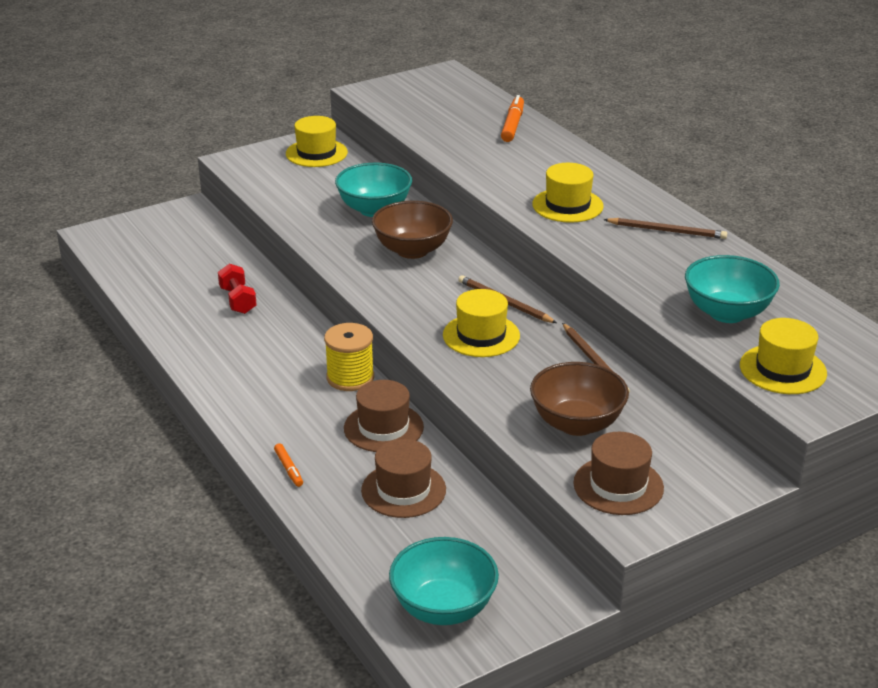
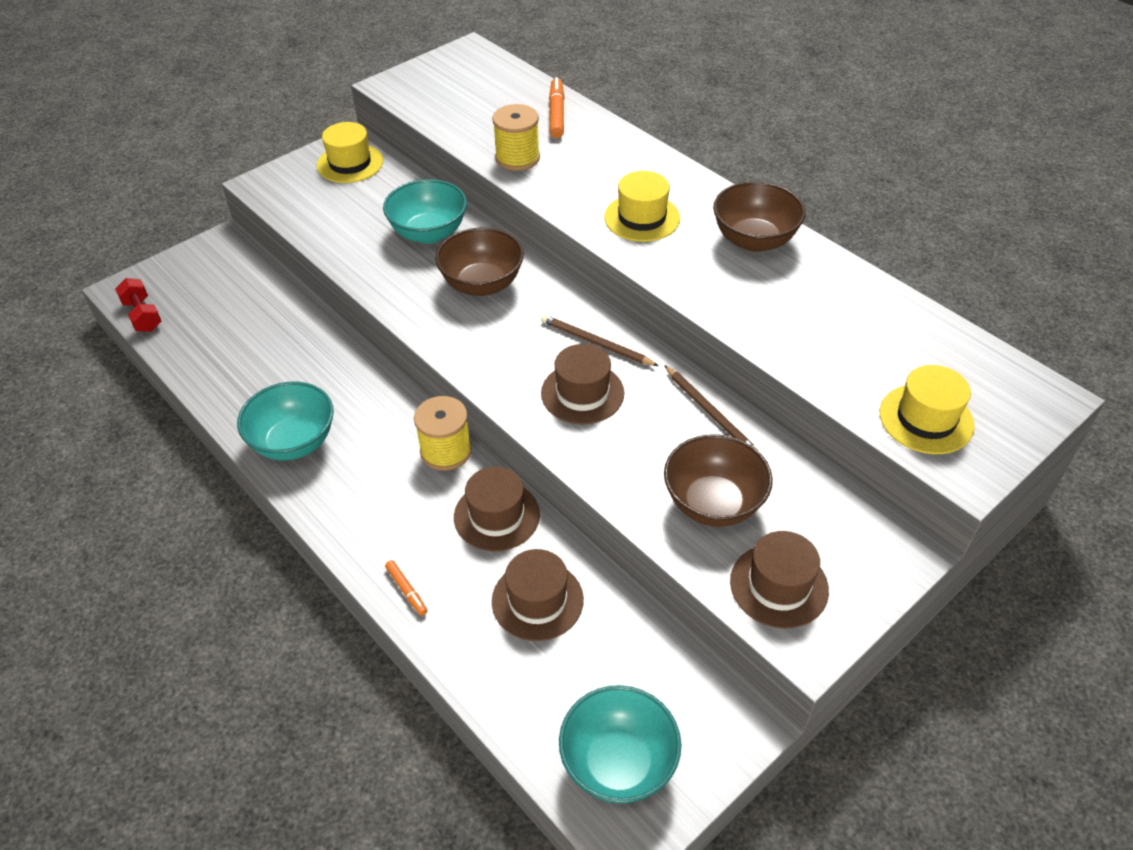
camera: 10 degrees left, 15 degrees up
red dumbbell [218,264,257,314] -> red dumbbell moved to [115,278,162,332]
yellow hat [443,289,520,357] -> brown hat [541,344,624,424]
brown pencil [604,218,727,239] -> brown bowl [713,182,805,252]
turquoise bowl [685,255,780,323] -> turquoise bowl moved to [237,382,334,461]
none -> yellow spool [492,104,540,171]

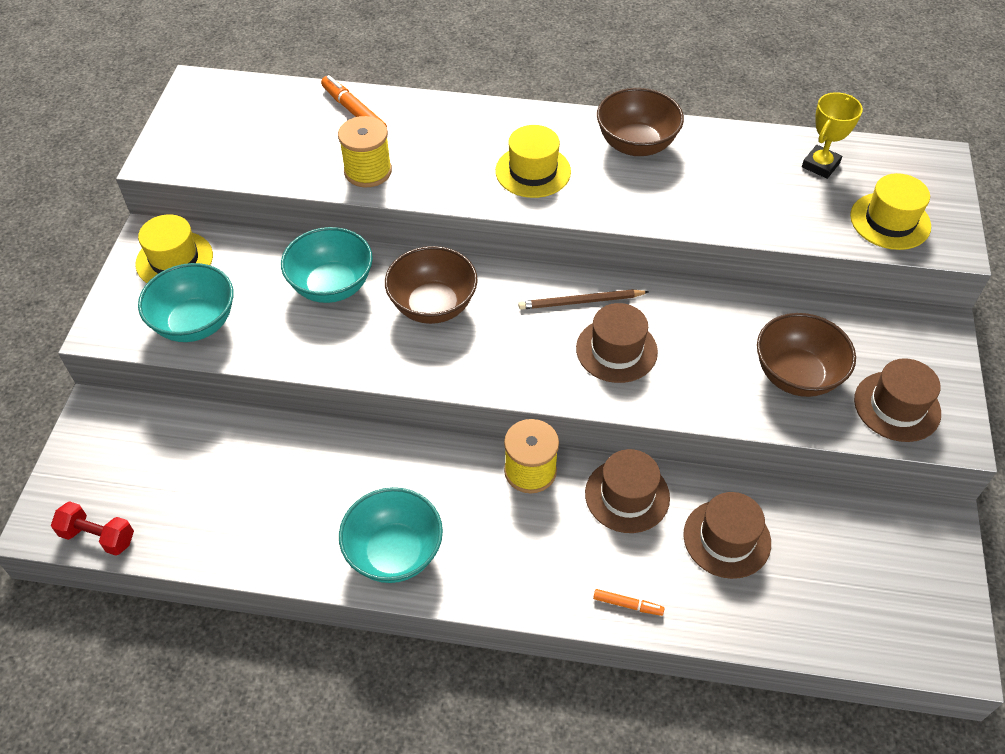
camera: 40 degrees left, 5 degrees up
turquoise bowl [559,685,681,804] -> turquoise bowl moved to [138,263,234,342]
brown pencil [664,365,758,450] -> none
none -> yellow trophy [802,92,863,179]

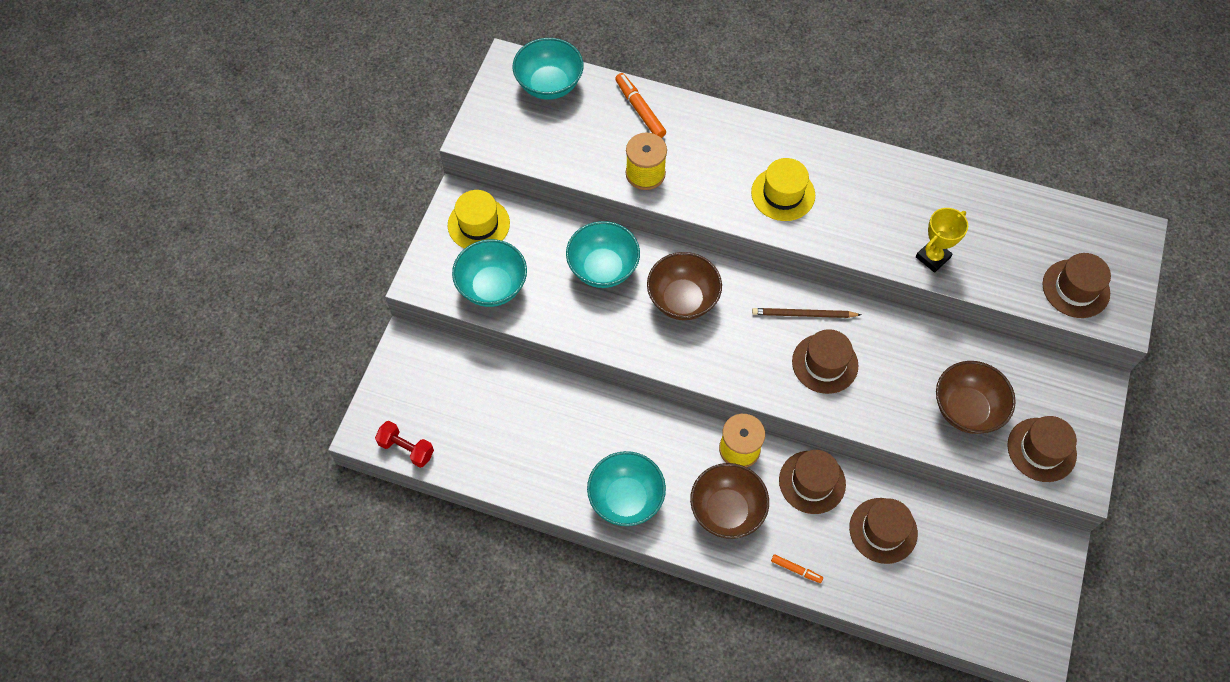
camera: 10 degrees right, 10 degrees up
brown bowl [597,88,684,156] -> brown bowl moved to [690,463,769,539]
yellow trophy [802,92,863,179] -> yellow trophy moved to [916,208,968,273]
yellow hat [850,173,931,250] -> brown hat [1042,253,1111,318]
none -> turquoise bowl [513,38,584,100]

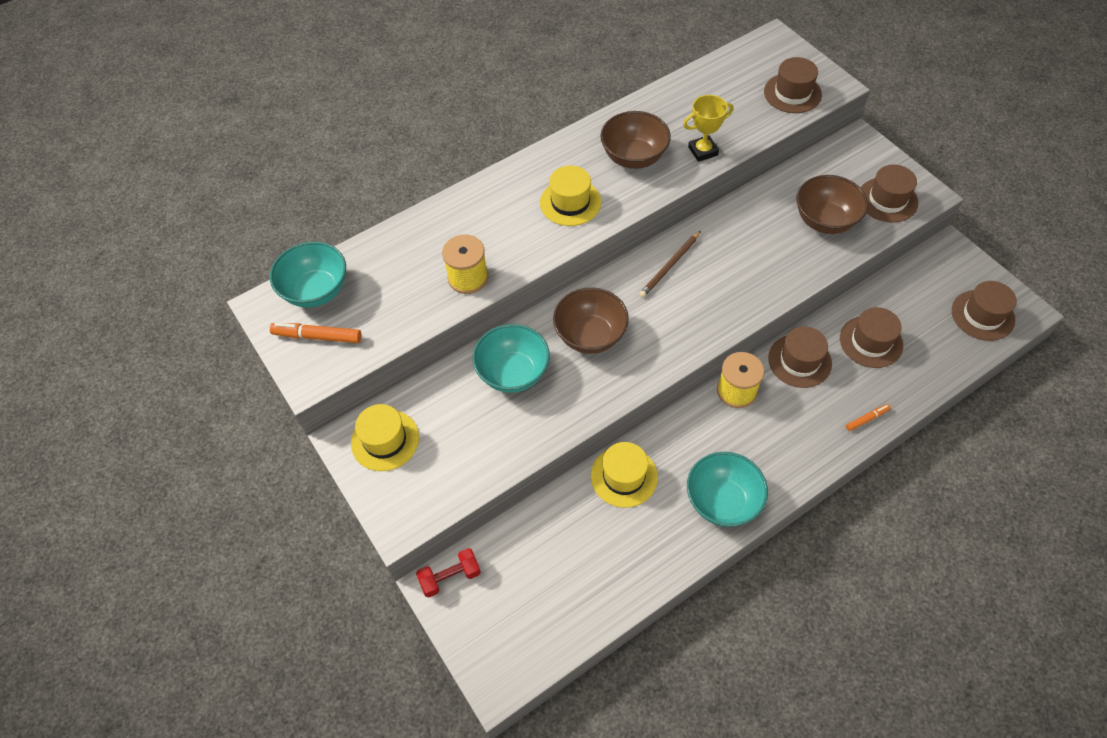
camera: 50 degrees left, 5 degrees down
red dumbbell [375,421,434,468] -> red dumbbell moved to [416,548,481,597]
turquoise bowl [452,239,527,307] -> none
orange marker [615,73,666,138] -> orange marker moved to [270,323,361,343]
brown bowl [690,463,769,539] -> brown bowl moved to [600,111,671,169]
brown hat [792,329,859,394] -> brown hat moved to [952,281,1017,341]
yellow trophy [916,208,968,273] -> yellow trophy turned 75 degrees clockwise [683,95,734,162]
none -> yellow hat [591,442,658,508]

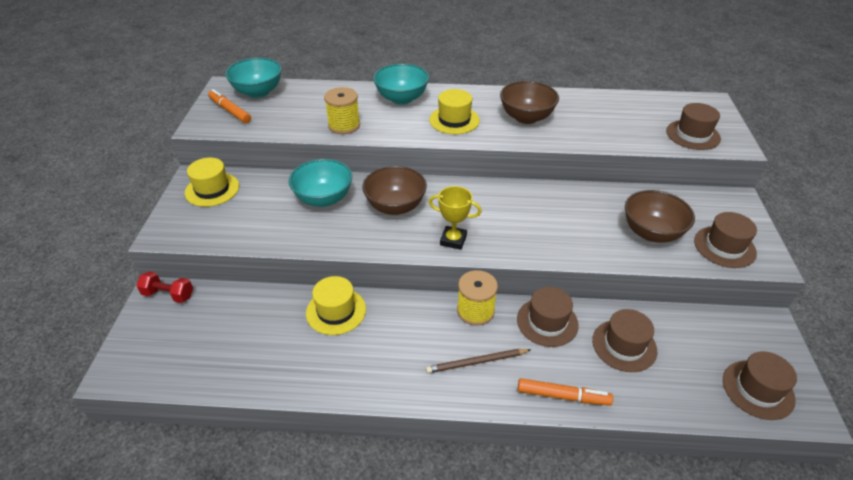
camera: 35 degrees right, 15 degrees down
brown pencil [639,231,701,298] -> brown pencil moved to [426,349,531,373]
yellow trophy [683,95,734,162] -> yellow trophy moved to [429,186,482,250]
turquoise bowl [687,452,768,527] -> turquoise bowl moved to [373,64,429,105]
orange marker [846,404,891,431] -> orange marker [518,378,613,406], size x1.74

